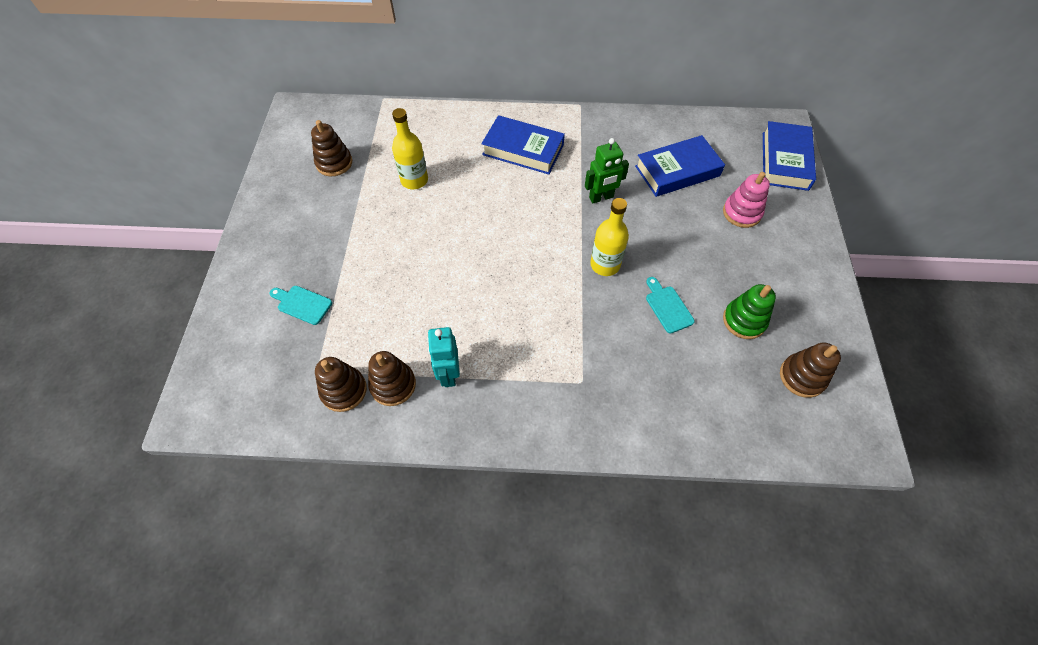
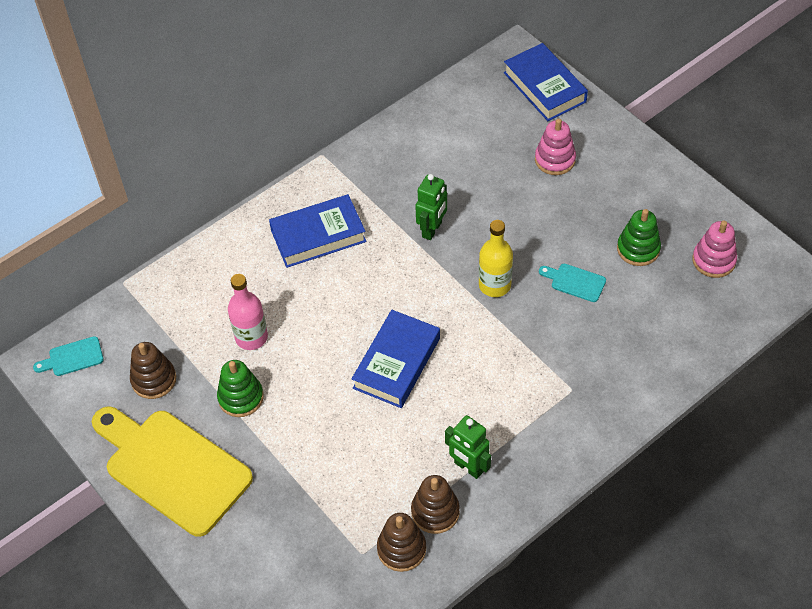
camera: 40 degrees left, 5 degrees down
turquoise cutting board [270,286,332,325] -> turquoise cutting board moved to [33,336,104,376]
yellow bottle [392,108,428,189] -> pink bottle [228,274,268,350]
turquoise robot [427,327,460,387] -> green robot [445,415,491,479]
blue book [635,135,725,197] -> blue book moved to [352,310,440,408]
brown stacking toy [780,343,841,398] -> pink stacking toy [692,221,737,278]
none -> yellow cutting board [92,407,253,537]
none -> green stacking toy [217,360,264,417]

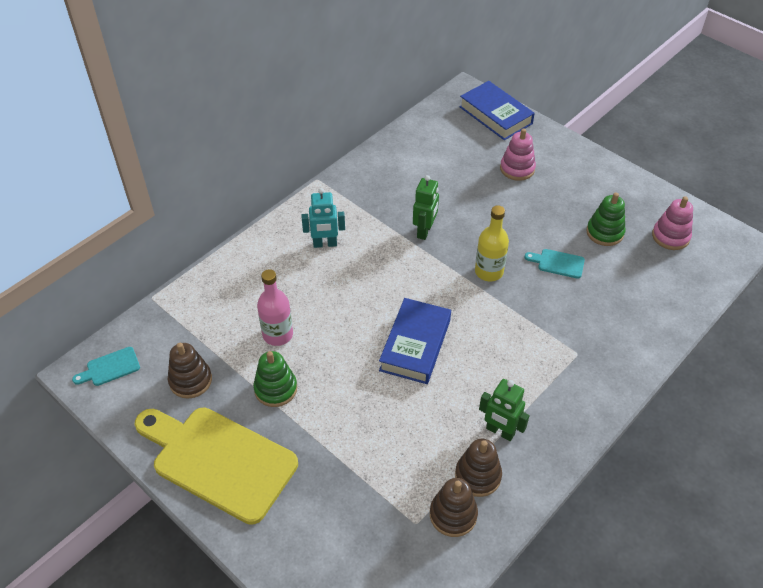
camera: 10 degrees left, 5 degrees down
blue book [269,194,366,268] -> turquoise robot [302,188,345,248]

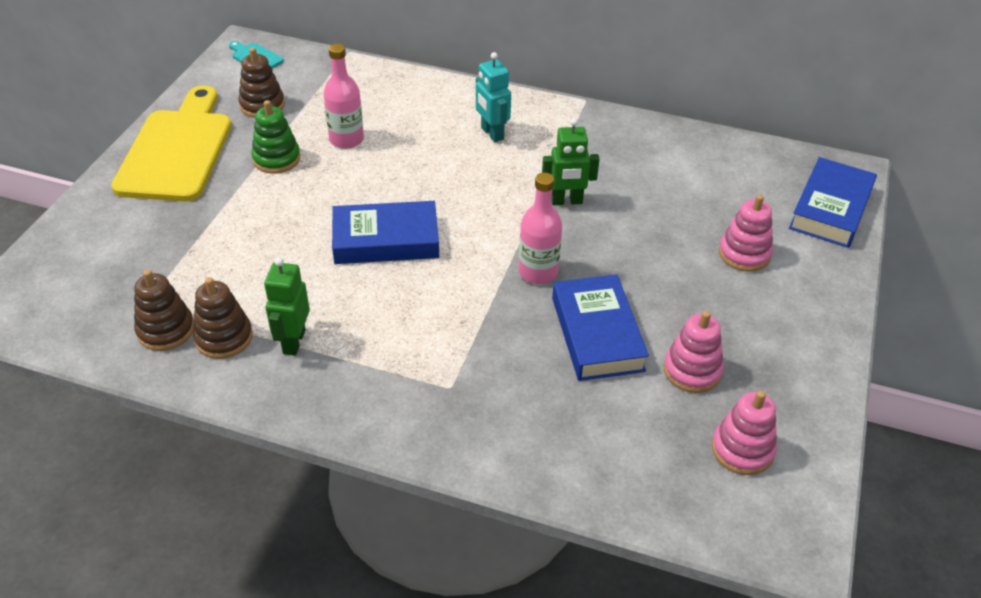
camera: 65 degrees right, 5 degrees down
yellow bottle [475,205,509,281] -> pink bottle [519,173,562,284]
turquoise cutting board [525,249,585,279] -> blue book [552,274,649,381]
green stacking toy [586,193,626,246] -> pink stacking toy [664,311,724,393]

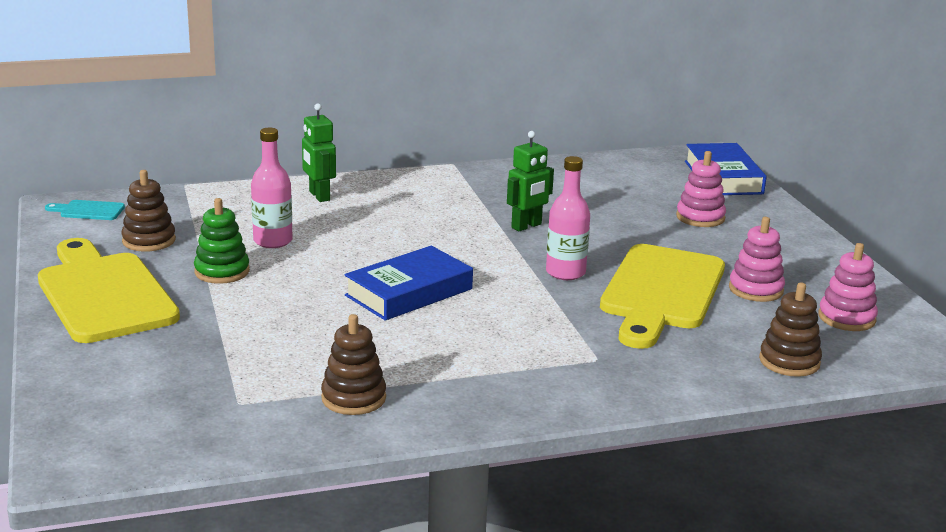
camera: 35 degrees left, 20 degrees down
brown stacking toy [134,270,194,351] -> brown stacking toy moved to [759,282,822,377]
green robot [264,257,310,356] -> green robot moved to [302,103,336,202]
turquoise robot [476,52,511,142] -> none
blue book [552,274,649,381] -> yellow cutting board [600,244,725,349]

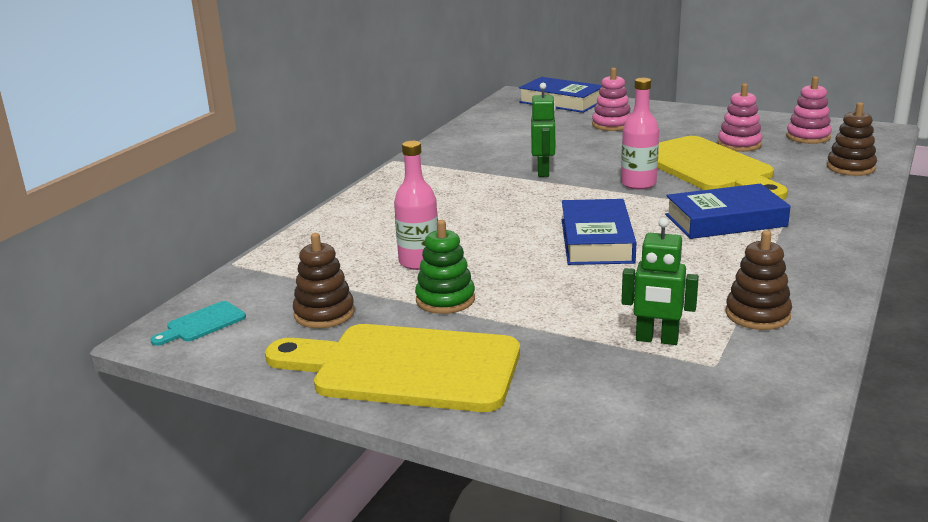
camera: 45 degrees left, 0 degrees up
green robot [302,103,336,202] -> green robot moved to [622,218,699,345]
none -> blue book [665,184,791,239]

